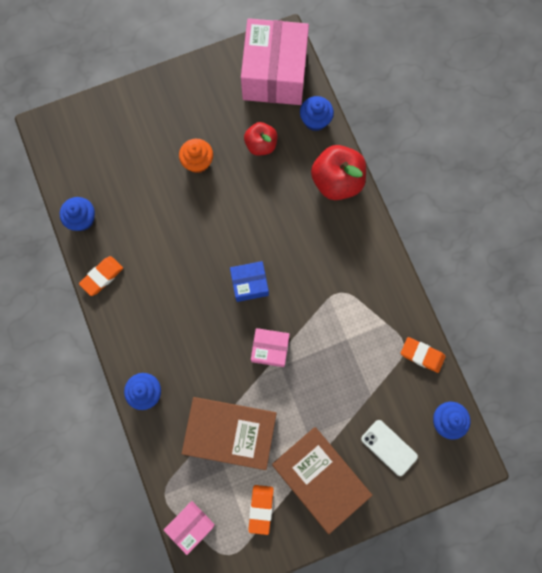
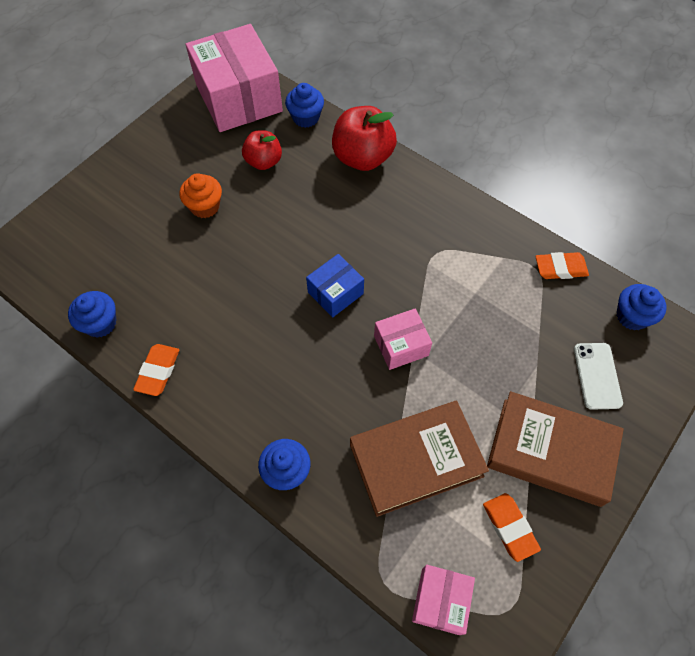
camera: 30 degrees left, 15 degrees down
white phone [361,420,418,476] -> white phone turned 75 degrees clockwise [574,343,623,410]

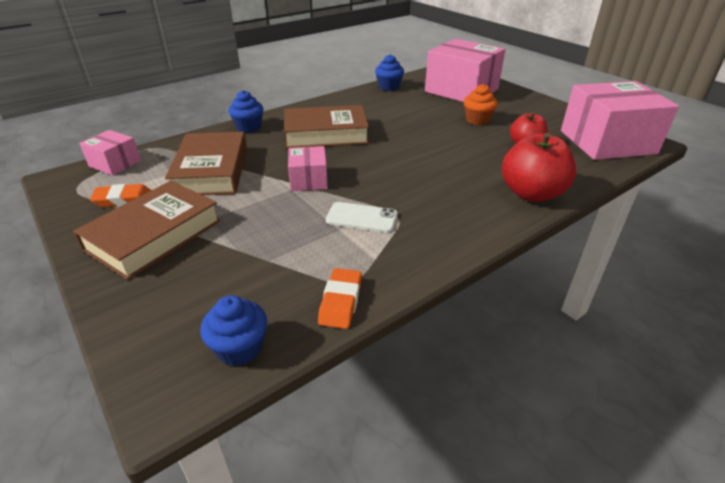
camera: 105 degrees right, 25 degrees down
orange eraser [133,344,179,396] -> none
blue cupcake [285,83,324,128] -> none
blue box [306,254,364,317] -> none
white phone [574,343,623,410] -> white phone moved to [326,202,398,233]
none -> brown book [284,105,369,148]
none -> pink box [425,39,506,102]

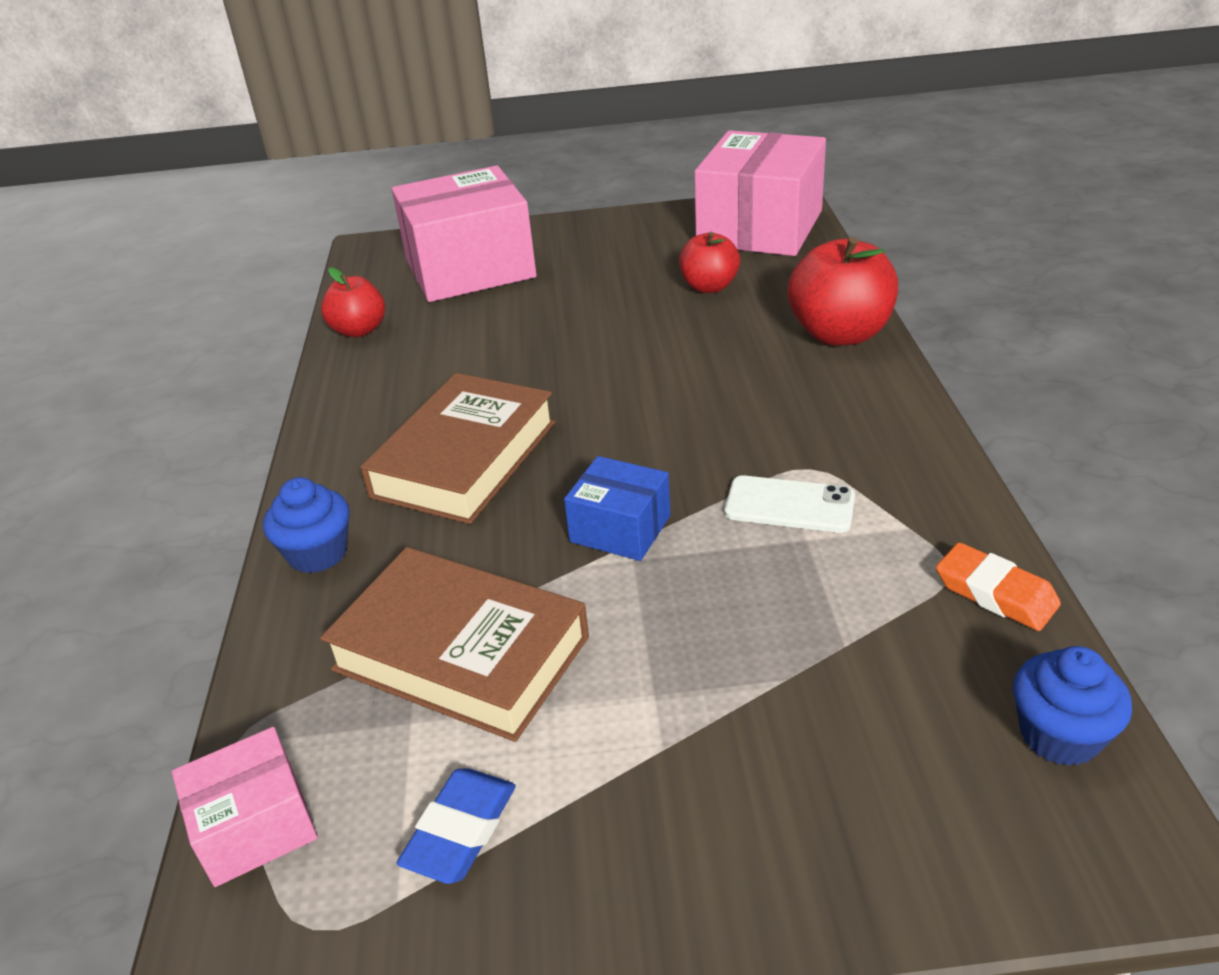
camera: 55 degrees left, 0 degrees up
brown book [73,181,221,280] -> none
orange eraser [90,184,152,207] -> blue eraser [397,769,516,884]
pink box [288,146,328,191] -> blue box [564,456,670,561]
white phone [326,202,398,233] -> white phone turned 60 degrees clockwise [725,475,855,533]
blue cupcake [375,54,404,91] -> red apple [321,267,385,337]
orange cupcake [464,84,498,125] -> none

